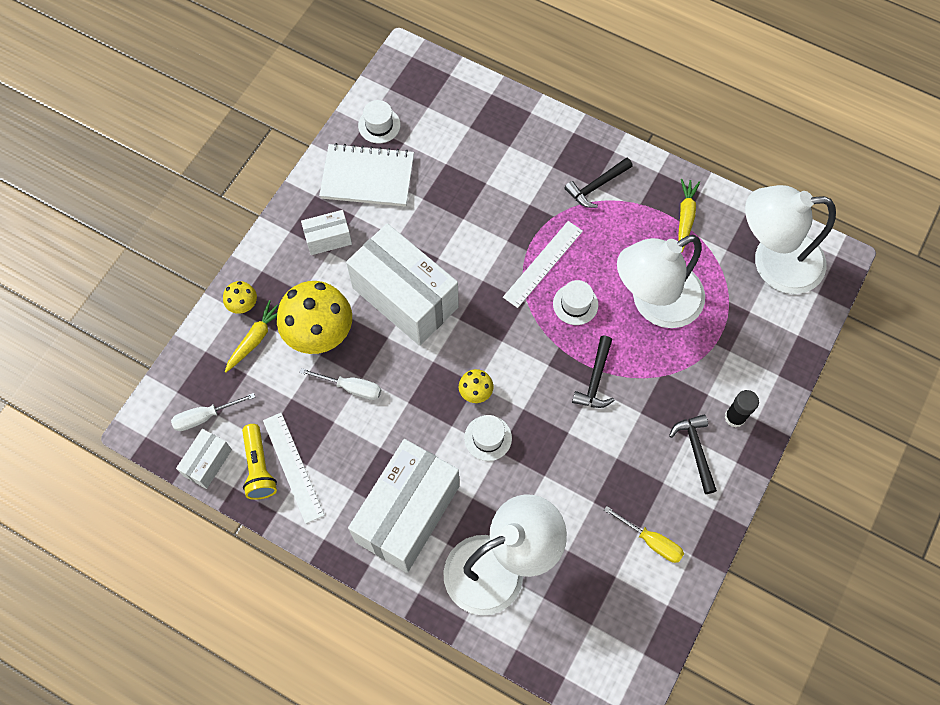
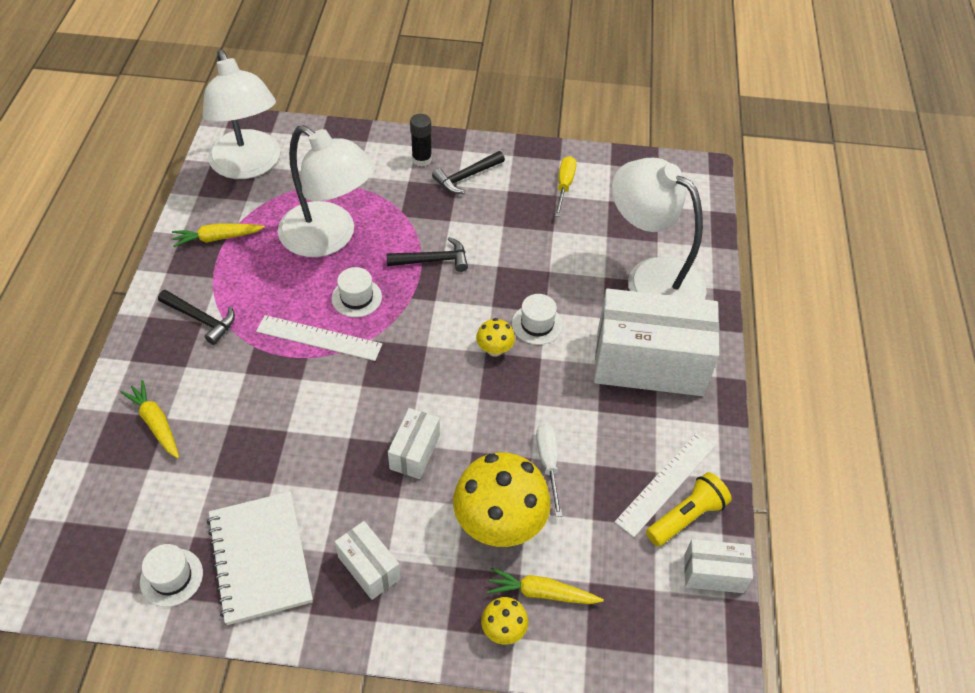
camera: 115 degrees left, 15 degrees down
white screwdriver [171,393,256,431] -> none
white box [346,223,459,346] -> white box [388,408,440,479], size x0.46
none -> yellow carrot [120,380,179,459]

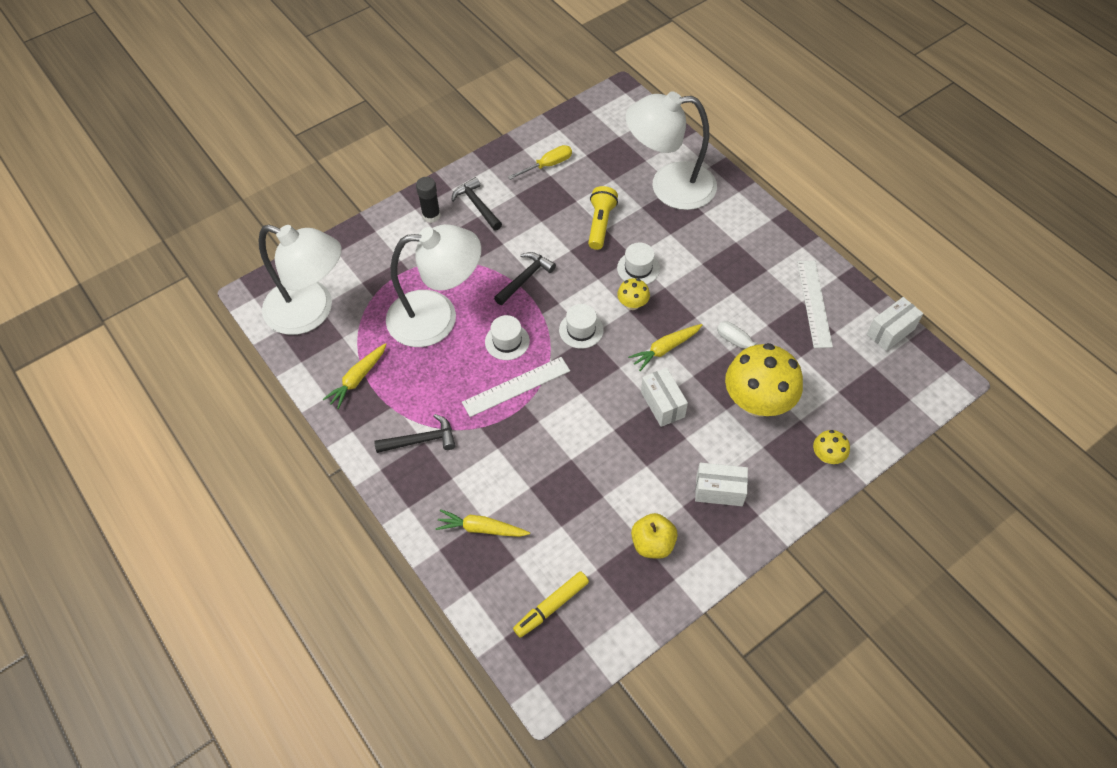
camera: 40 degrees left, 5 degrees up
white hat [140,544,203,607] -> white hat moved to [559,304,604,349]
white notebook [207,491,313,625] -> yellow apple [631,513,678,559]
black hammer [432,151,505,194] -> black hammer turned 135 degrees clockwise [451,177,502,231]
yellow carrot [487,567,604,604] -> yellow carrot moved to [628,324,702,371]
yellow screwdriver [555,156,577,217] -> yellow screwdriver turned 90 degrees clockwise [508,145,572,180]
white box [594,289,719,396] -> none
yellow flashlight [646,472,732,546] -> yellow flashlight moved to [588,186,618,250]
none -> yellow marker [513,571,589,638]

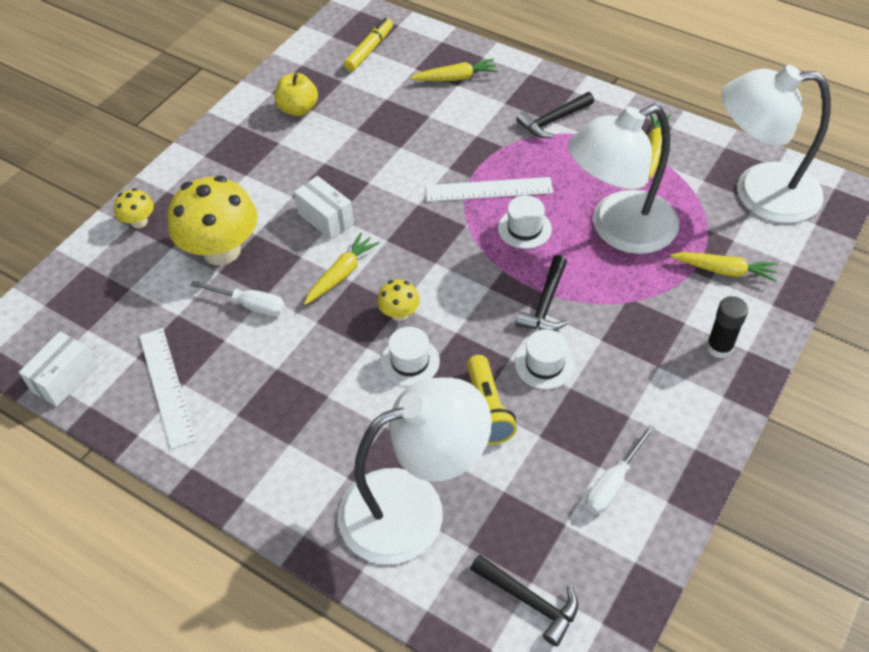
camera: 160 degrees right, 5 degrees down
black hammer [451,177,502,231] -> black hammer moved to [470,554,578,647]
white ruler [462,357,570,417] -> white ruler turned 45 degrees clockwise [426,177,553,202]
yellow screwdriver [508,145,572,180] -> white screwdriver [586,424,655,514]
white hat [559,304,604,349] -> white hat moved to [515,329,575,389]
white box [695,463,748,506] -> none
none -> yellow carrot [670,252,778,282]

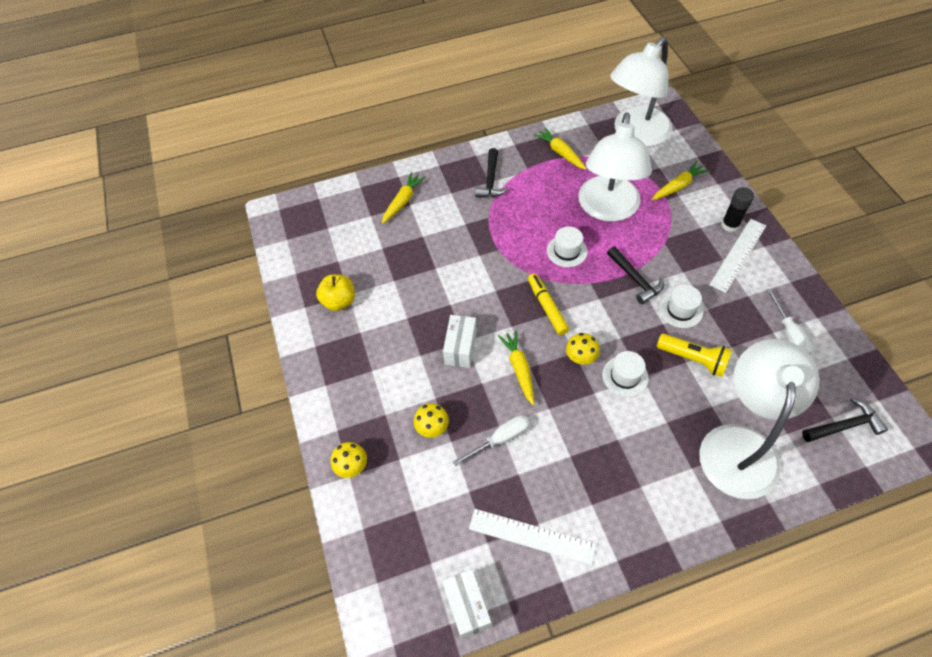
camera: 50 degrees left, 5 degrees up
yellow mushroom [167,176,258,265] -> yellow mushroom [414,403,449,438], size x0.46
white box [294,176,354,240] -> white box turned 75 degrees counterclockwise [443,315,477,368]
yellow marker [344,18,393,71] -> yellow marker moved to [528,274,569,335]
white ruler [426,177,553,202] -> white ruler moved to [709,219,766,293]

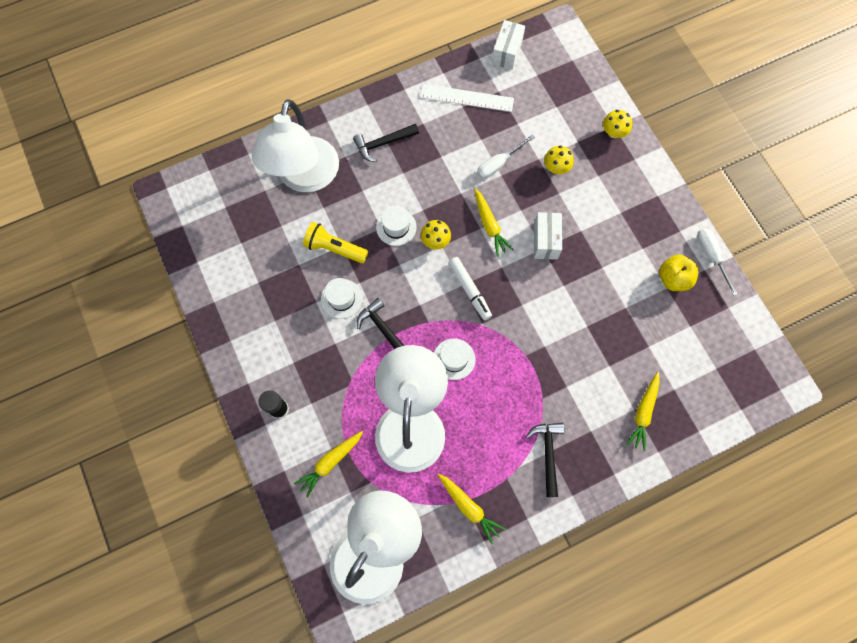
camera: 170 degrees right, 15 degrees up
white box [442,569,491,639] -> white box turned 45 degrees clockwise [492,20,525,70]
yellow marker [528,274,569,335] -> white marker [448,257,492,321]
white ruler [709,219,766,293] -> none
white screwdriver [767,289,813,355] -> white screwdriver moved to [697,228,738,296]
black hammer [802,398,888,442] -> black hammer moved to [353,124,419,162]

